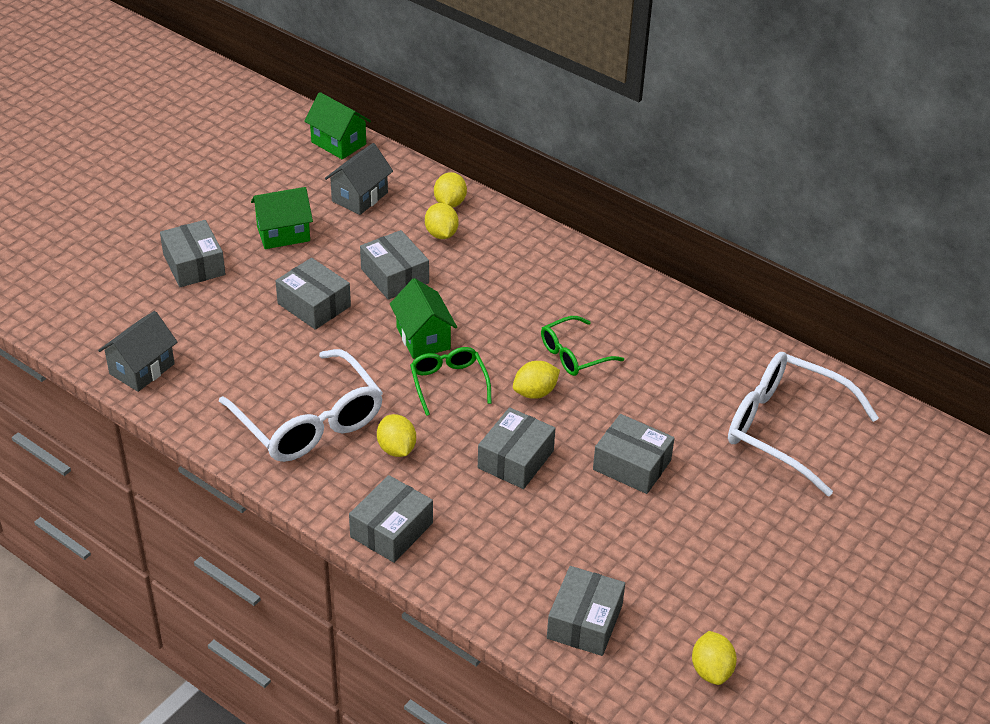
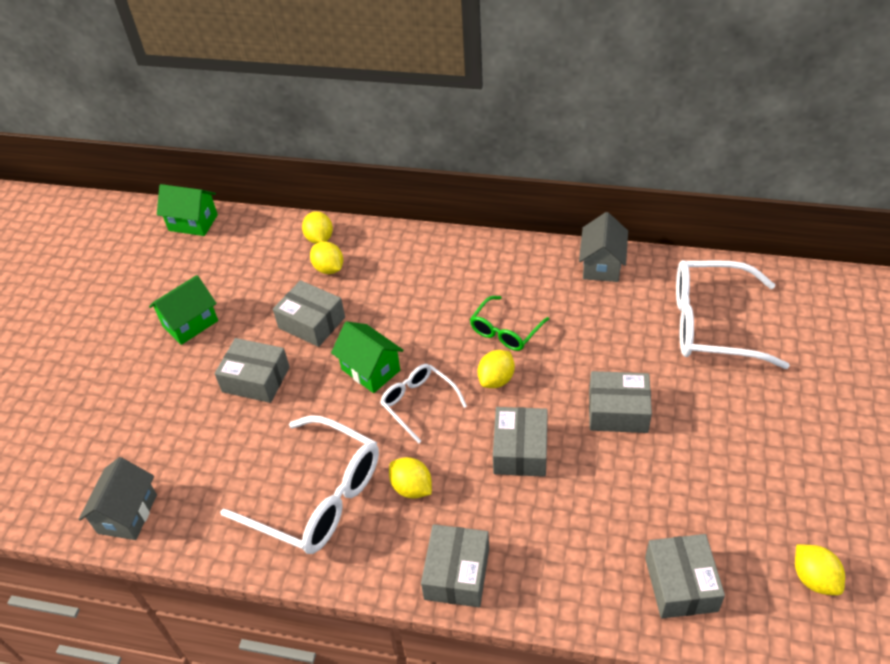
camera: 20 degrees left, 5 degrees up
grey box [160,220,225,287] -> none
grey house [325,143,393,215] -> grey house moved to [579,212,628,282]
green glasses [410,347,492,416] -> white glasses [380,364,467,443]

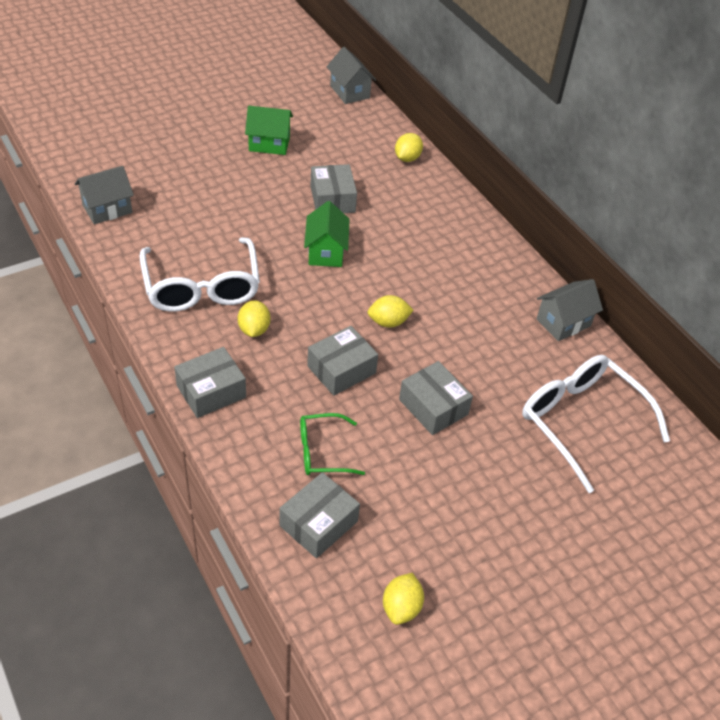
camera: 40 degrees right, 0 degrees up
green house [157,184,218,236] -> grey house [327,47,376,104]
grey box [215,338,290,403] -> none
yellow lemon [310,241,343,274] -> none
white glasses [380,364,467,443] -> none
green glasses [470,296,549,351] -> green glasses moved to [300,413,365,475]

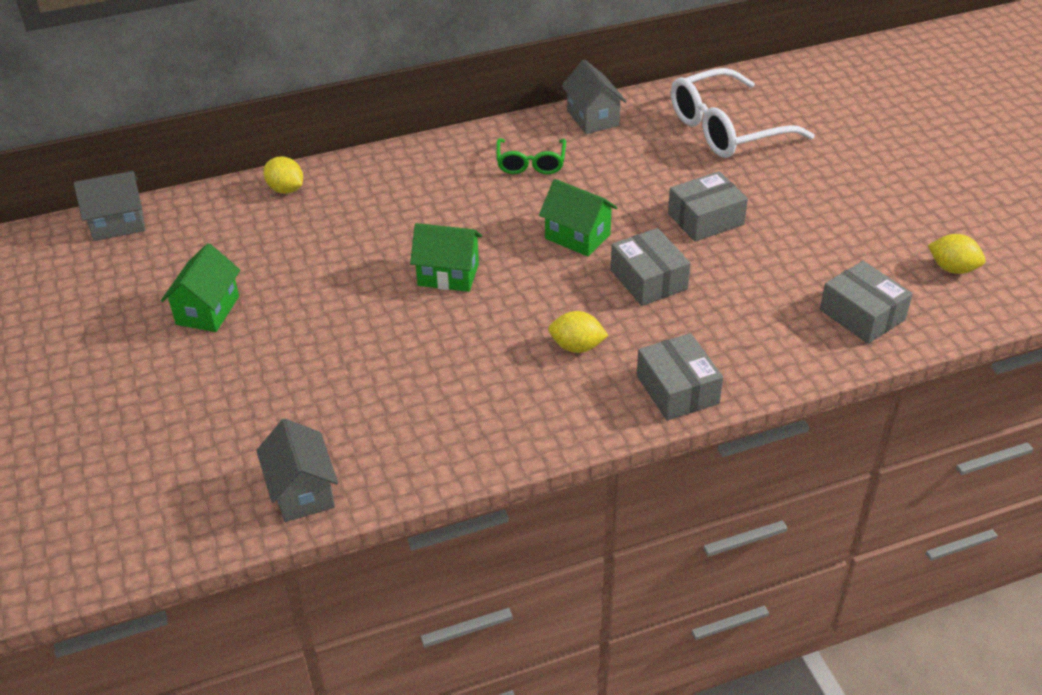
camera: 75 degrees left, 5 degrees down
white glasses [139,237,260,312] -> none
green glasses [300,413,365,475] -> green glasses moved to [496,138,566,174]
grey box [311,164,357,213] -> none
yellow lemon [367,295,414,328] -> green house [539,179,617,257]

